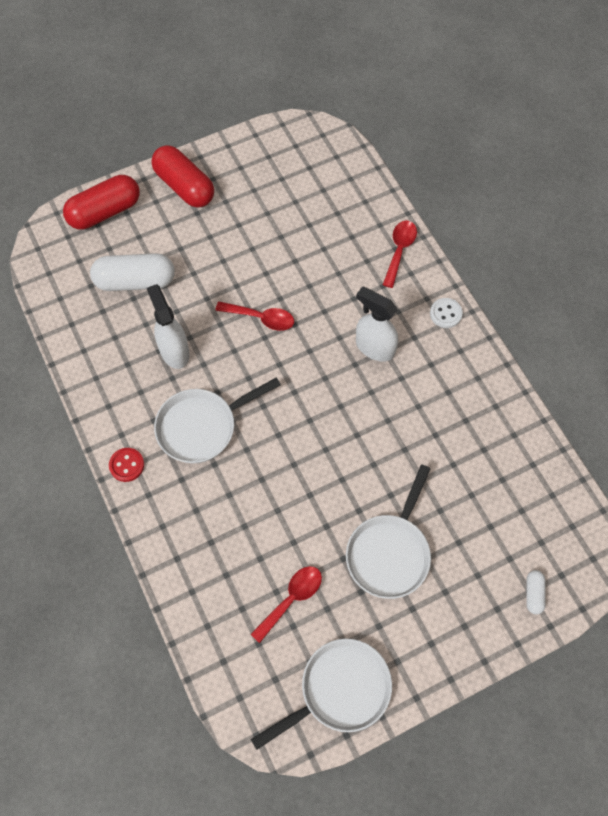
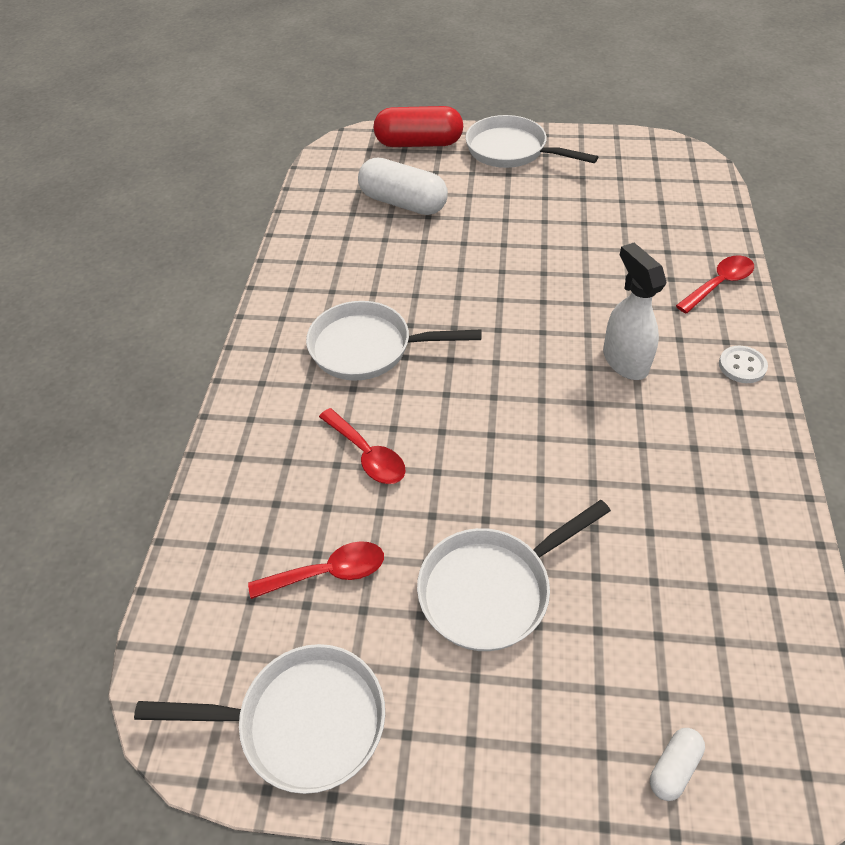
camera: 35 degrees right, 15 degrees down
red button [109,448,144,482] -> none
white spray bottle [147,284,190,369] -> none
red capsule [151,145,214,208] -> white pan [465,115,598,168]
red spoon [215,301,294,331] -> red spoon moved to [319,408,406,484]

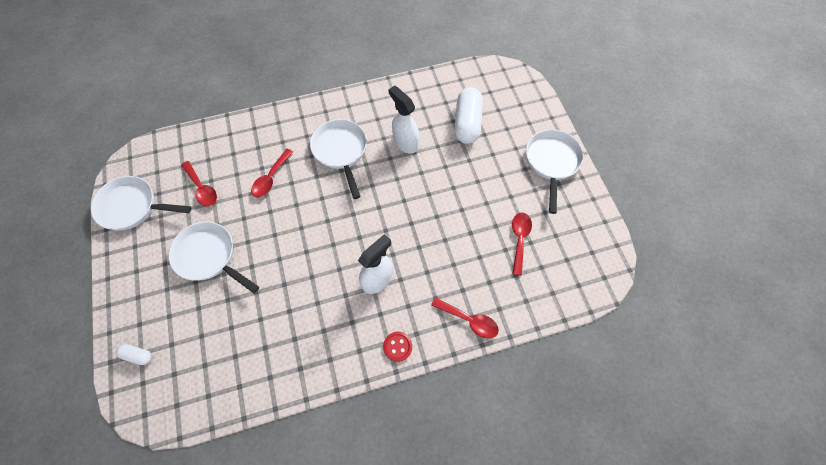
camera: 65 degrees right, 15 degrees up
white pan [134,644,385,794] -> white pan turned 120 degrees clockwise [91,176,191,231]
red capsule [374,106,463,147] -> none
white button [719,346,768,383] -> red button [383,332,412,362]
none -> white spray bottle [388,86,419,154]
none -> red spoon [512,213,532,275]

